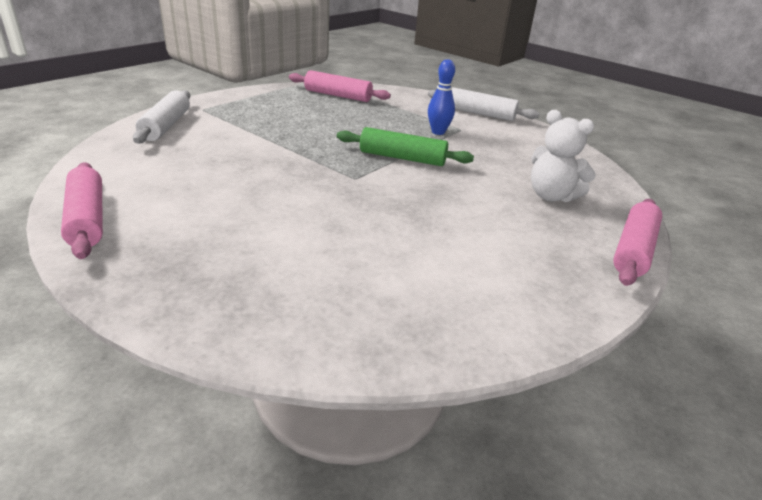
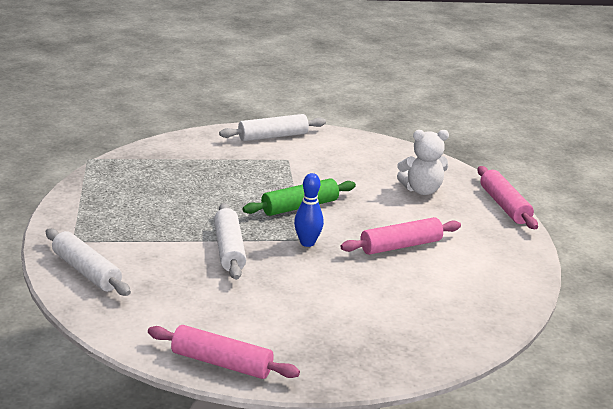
camera: 45 degrees left, 5 degrees down
pink rolling pin [289,70,391,102] -> pink rolling pin moved to [340,217,461,255]
blue bowling pin [428,59,455,135] -> blue bowling pin moved to [294,173,324,247]
none -> white rolling pin [214,203,246,280]

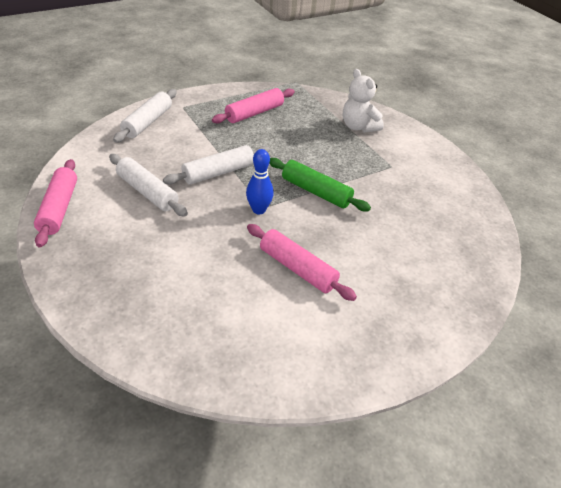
camera: 65 degrees right, 15 degrees up
white rolling pin [219,114,326,141] -> white rolling pin moved to [109,154,188,217]
white teddy bear [397,130,449,195] -> white teddy bear moved to [343,69,384,132]
pink rolling pin [477,166,538,229] -> pink rolling pin moved to [212,88,295,124]

